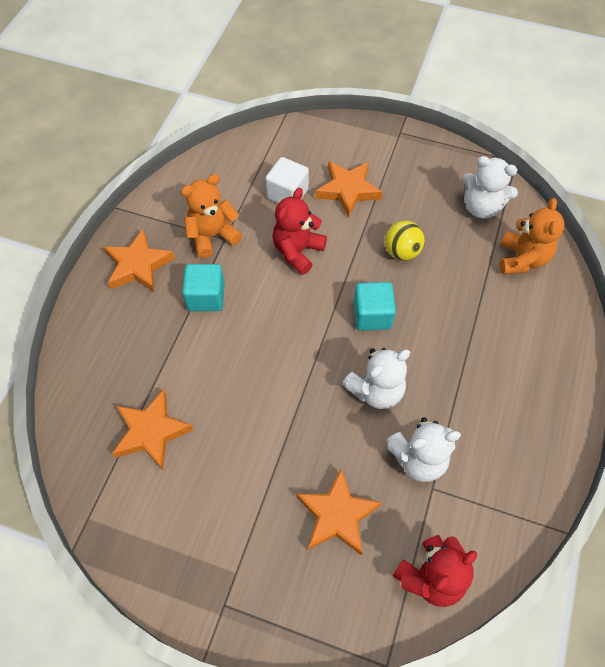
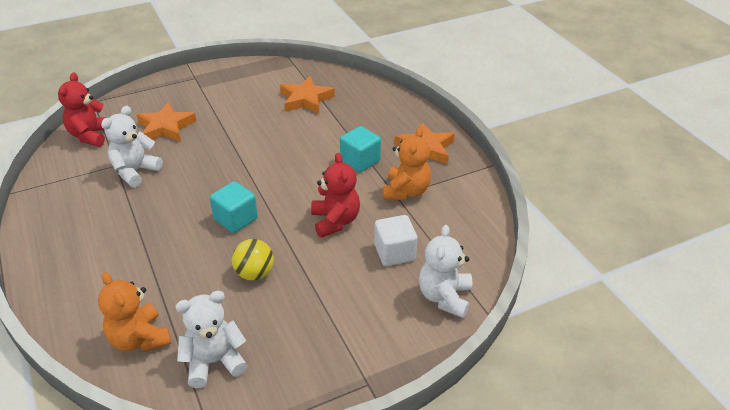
camera: 135 degrees right, 20 degrees down
orange star [315,161,383,218] -> none
white teddy bear [342,348,410,409] -> white teddy bear moved to [419,225,472,318]

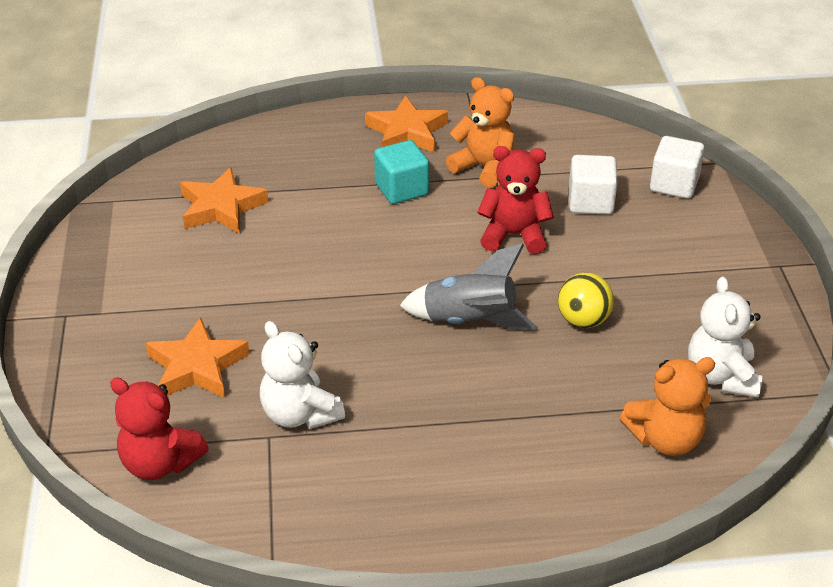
camera: 70 degrees left, 0 degrees up
turquoise cube [210,181,258,233] -> grey rocket [399,244,538,330]
white teddy bear [419,225,472,318] -> white cube [650,136,704,199]

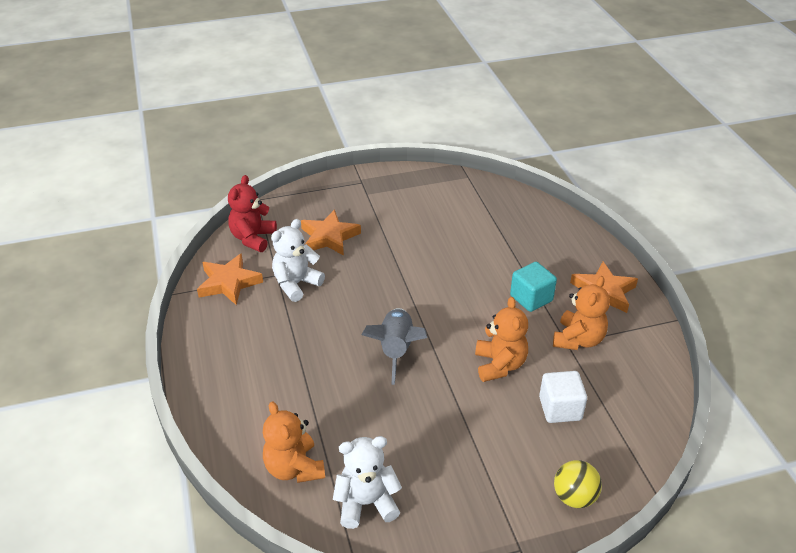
camera: 80 degrees right, 0 degrees up
orange star [180,167,268,234] -> orange star moved to [197,253,263,305]
red teddy bear [477,146,554,254] -> orange teddy bear [475,297,528,382]
yellow ball [558,273,614,328] -> yellow ball moved to [554,460,602,508]
white cube [650,136,704,199] -> none

